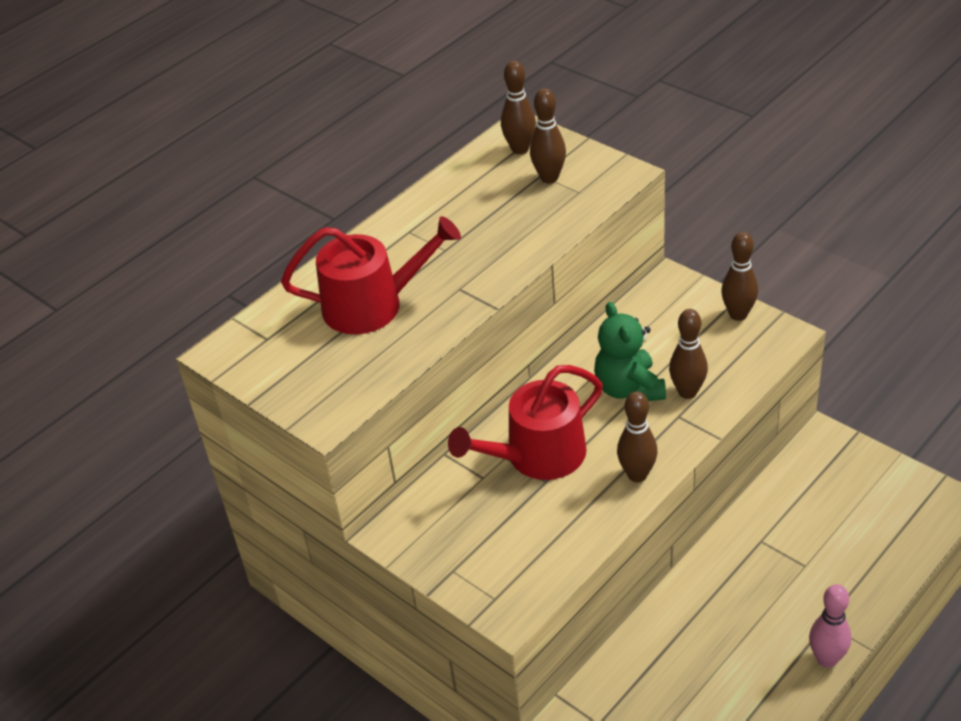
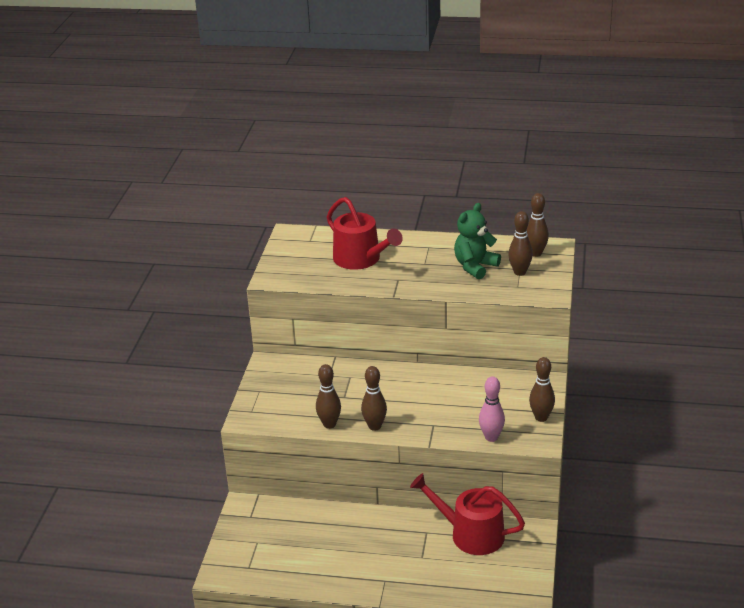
camera: 55 degrees right, 10 degrees down
red watering can [448,365,603,480] -> red watering can moved to [410,473,525,555]
green teddy bear [594,302,666,401] -> green teddy bear moved to [454,203,501,279]
brown bowling pin [669,309,708,399] -> brown bowling pin moved to [316,364,341,429]
pink bowling pin [809,584,851,668] -> pink bowling pin moved to [479,376,505,442]

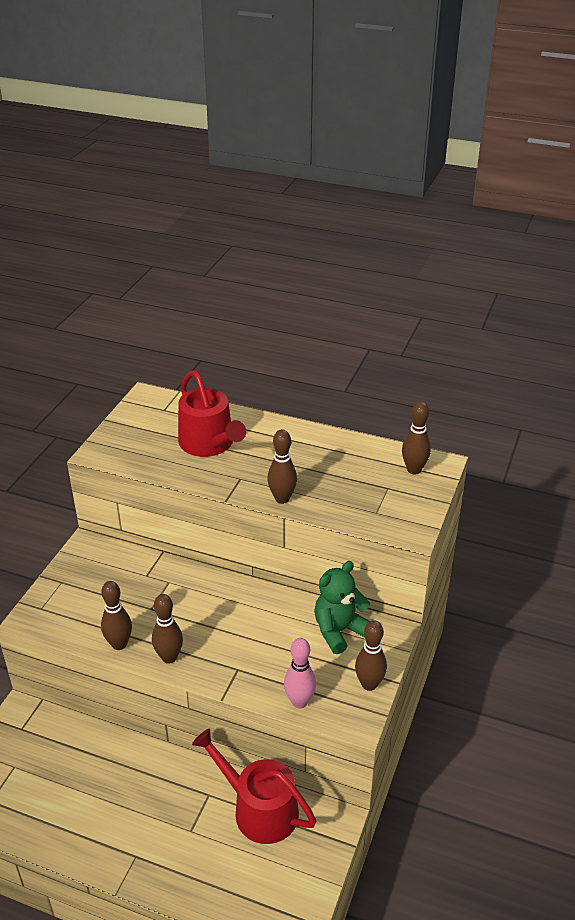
camera: 10 degrees right, 5 degrees up
green teddy bear [454,203,501,279] -> green teddy bear moved to [314,561,370,654]
brown bowling pin [508,211,533,276] -> brown bowling pin moved to [267,429,297,504]

